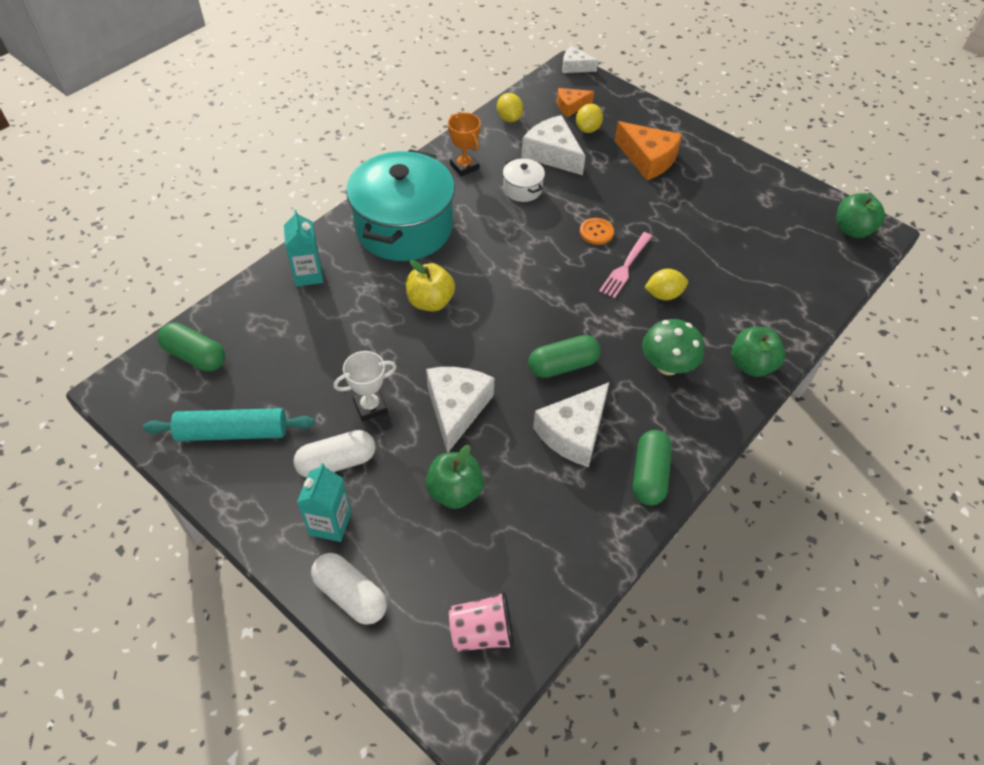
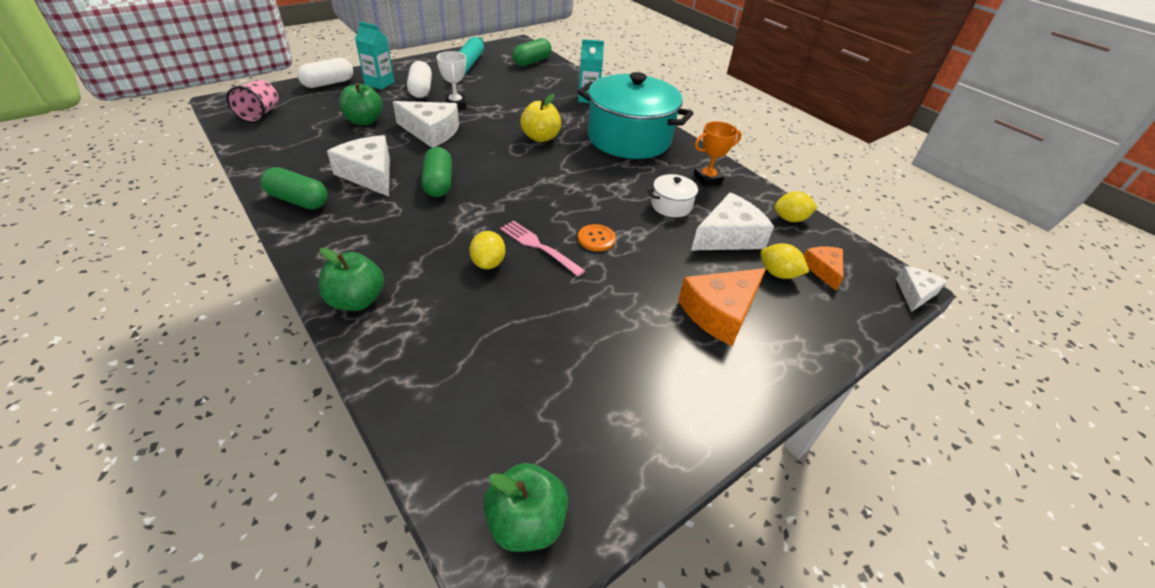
camera: 100 degrees right, 10 degrees down
green mushroom [642,319,704,375] -> none

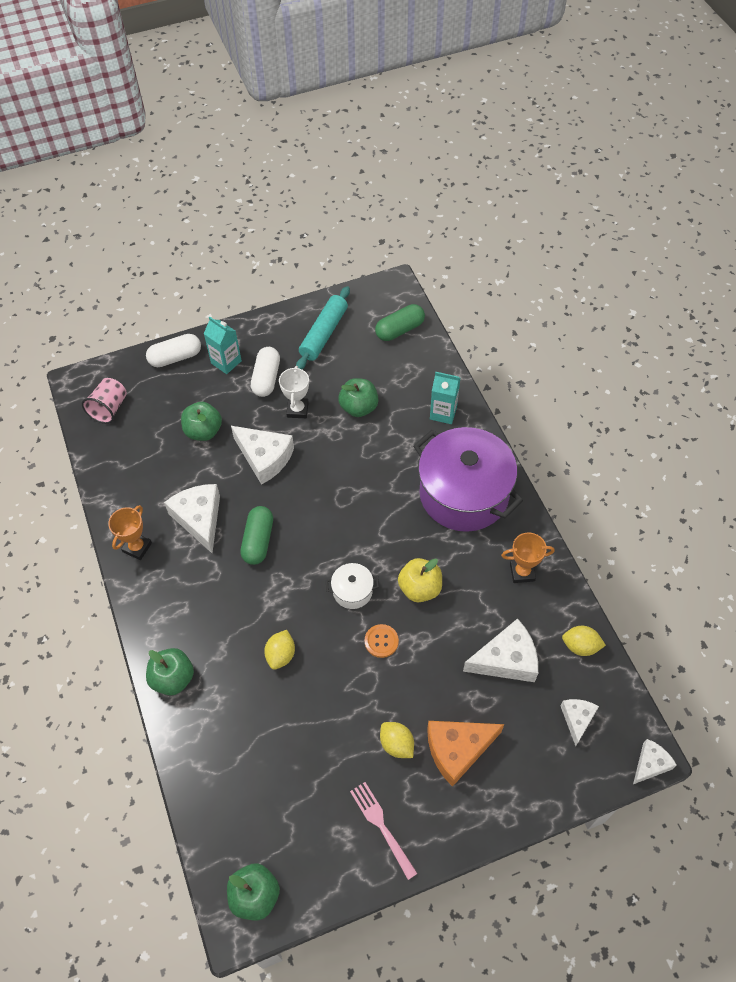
camera: 20 degrees right, 15 degrees up
green capsule [260,167,328,210] -> orange trophy [108,505,152,560]
pink fork [500,220,585,276] -> pink fork moved to [350,782,418,880]
yellow apple [520,94,561,142] -> yellow apple moved to [398,558,442,602]
turquoise pot [578,72,693,159] -> purple pot [413,427,523,532]
white pot [647,174,702,217] -> white pot moved to [326,563,379,609]
yellow lemon [760,243,809,279] -> yellow lemon moved to [380,722,414,758]
orange cheese [804,247,844,291] -> white cheese [560,699,599,746]
none -> green apple [338,378,378,417]

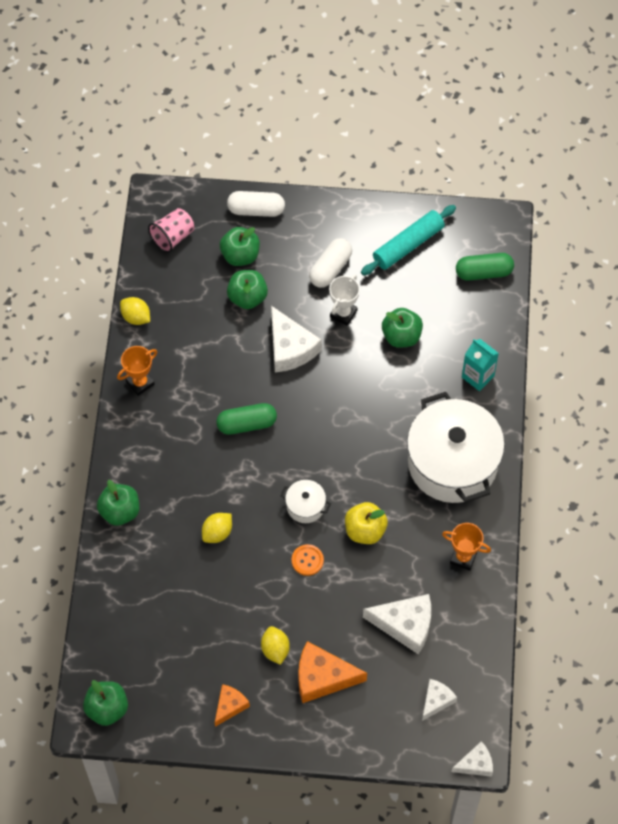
camera: 25 degrees right, 5 degrees up
white cheese [164,484,220,553] -> none
turquoise carton [204,317,242,374] -> none
green capsule [240,506,273,565] -> green capsule turned 45 degrees clockwise [216,403,277,435]
pink fork [350,782,418,880] -> orange cheese [215,684,250,727]
purple pot [413,427,523,532] -> white pot [407,392,505,503]
yellow lemon [562,626,606,656] -> yellow lemon moved to [120,297,150,325]
none -> green apple [220,227,260,266]

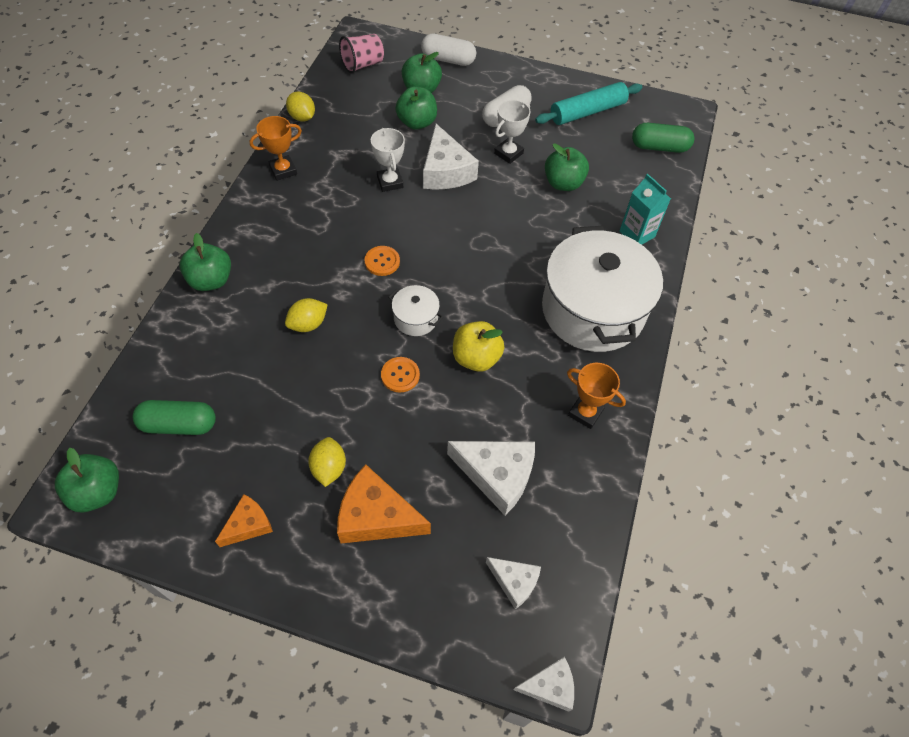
camera: 10 degrees right, 5 degrees down
green capsule [216,403,277,435] -> green capsule moved to [133,400,216,435]
white cheese [422,679,457,721] -> white cheese turned 75 degrees clockwise [486,557,541,609]
none -> orange button [364,246,400,276]
none -> white trophy [371,128,405,192]

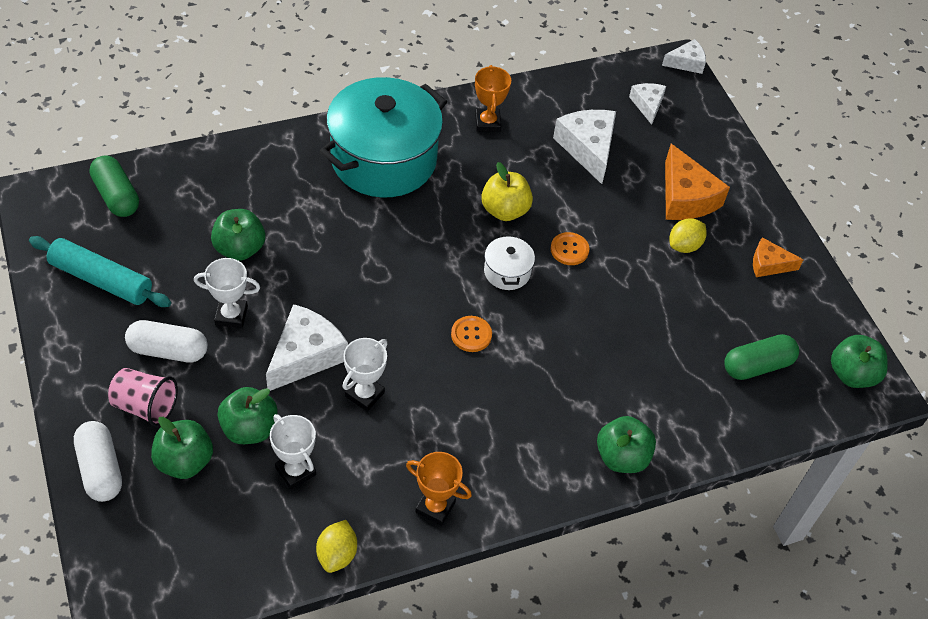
camera: 130 degrees left, 5 degrees down
green capsule [133,400,216,435] -> green capsule turned 75 degrees counterclockwise [724,334,799,380]
yellow lemon [285,298,328,332] -> none
pink cup [339,34,384,73] -> pink cup moved to [108,368,178,427]
white cheese [513,657,574,712] -> white cheese turned 120 degrees clockwise [662,39,706,74]
white pot [542,226,663,352] -> turquoise pot [319,77,447,197]
turquoise carton [619,174,671,245] -> none
none -> white trophy [270,414,316,490]

